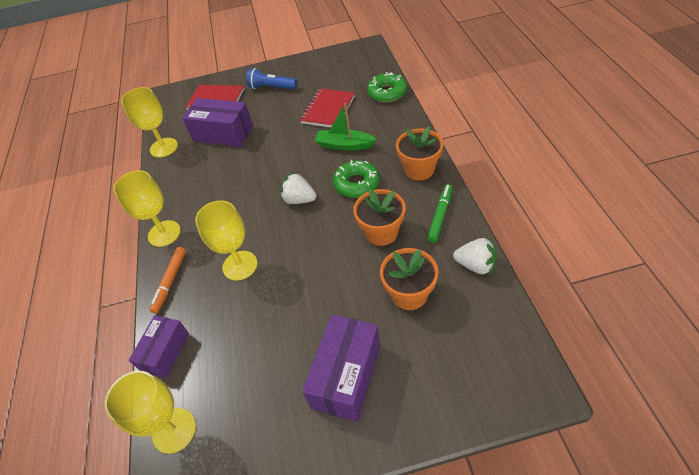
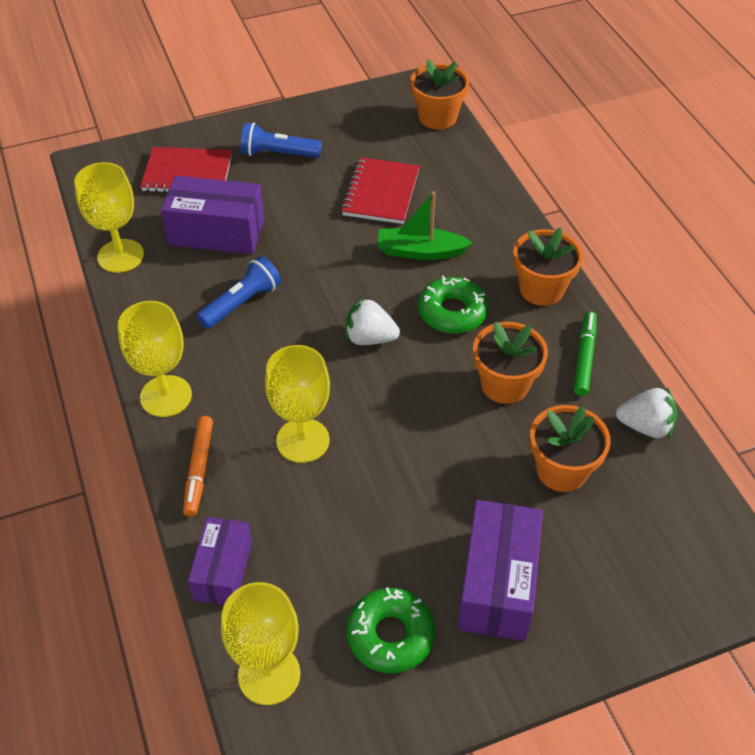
camera: 15 degrees left, 0 degrees up
green donut [367,72,407,102] -> green donut moved to [347,587,435,673]
none -> blue flashlight [197,256,281,329]
none -> orange flower pot [410,60,469,130]

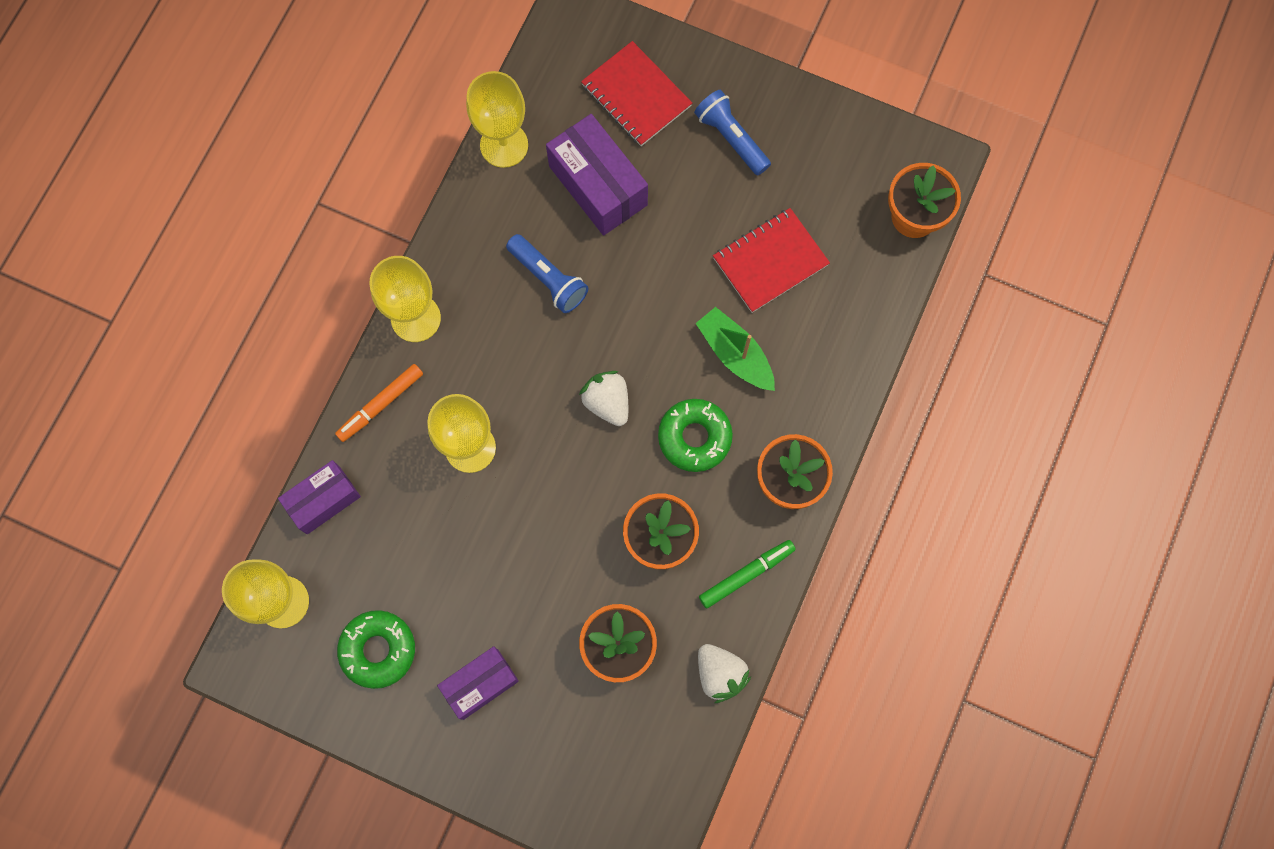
camera: 45 degrees right, 25 degrees up
blue flashlight [197,256,281,329] -> blue flashlight turned 45 degrees clockwise [506,234,588,313]
purple box [457,500,543,641] -> purple box [437,646,519,720], size x0.65

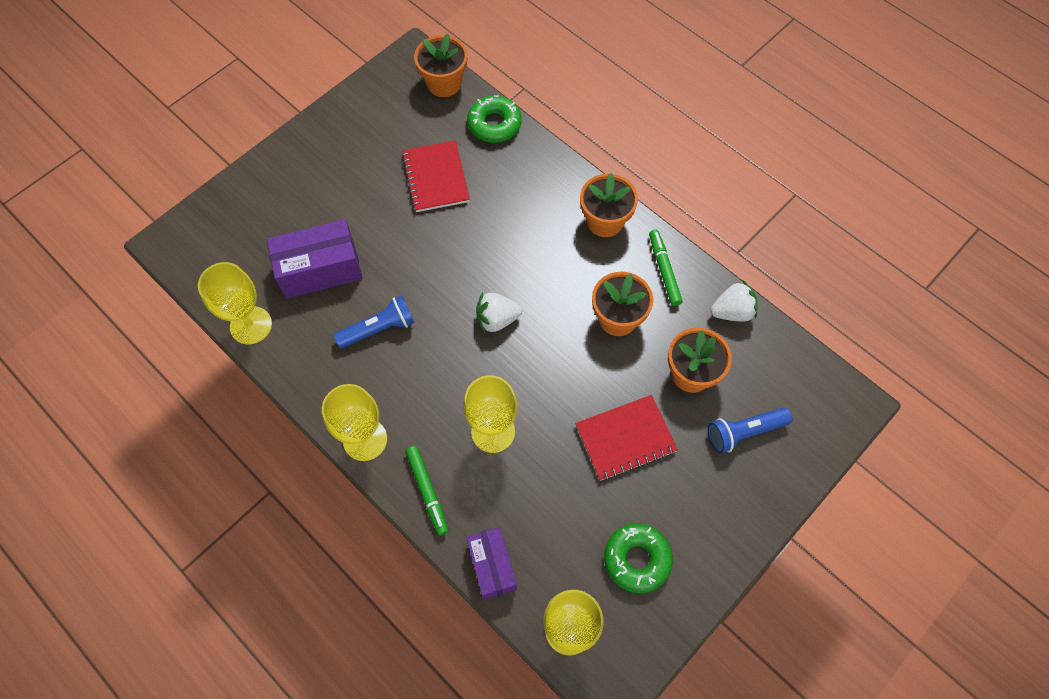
camera: 70 degrees left, 10 degrees down
orange marker [335,364,423,442] -> green marker [405,446,449,536]
purple box [437,646,519,720] -> none
red notebook [581,41,692,146] -> red notebook moved to [575,395,678,481]
green donut [658,399,733,472] -> green donut moved to [467,95,521,143]
blue flashlight [694,90,771,175] -> blue flashlight moved to [708,407,793,453]
green boat [696,307,775,391] -> none

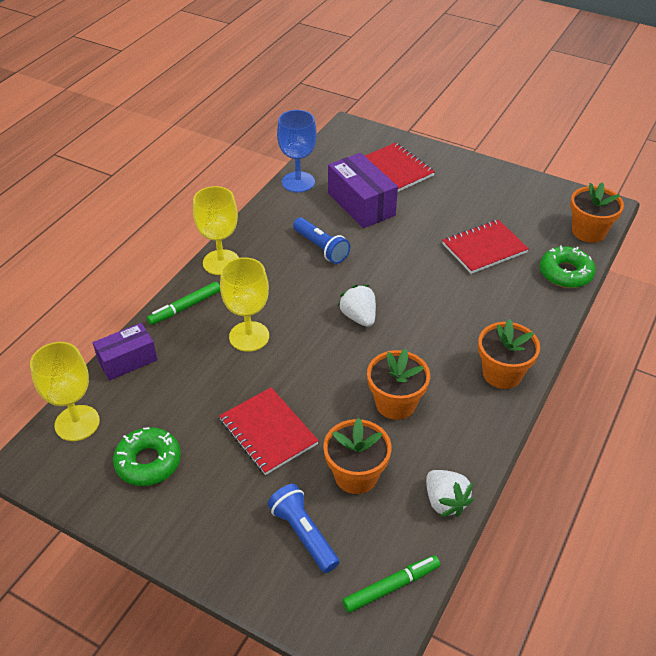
camera: 75 degrees right, 20 degrees down
yellow goblet [198,262,272,345] -> blue goblet [277,110,317,193]
green marker [649,230,683,306] -> green marker moved to [342,555,440,613]
none -> red notebook [365,143,435,192]

